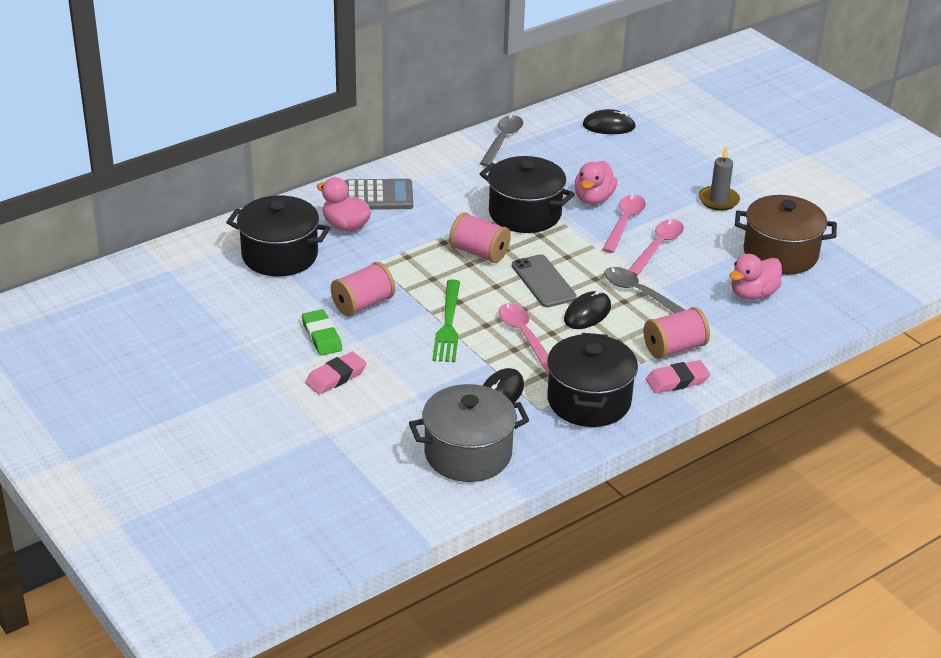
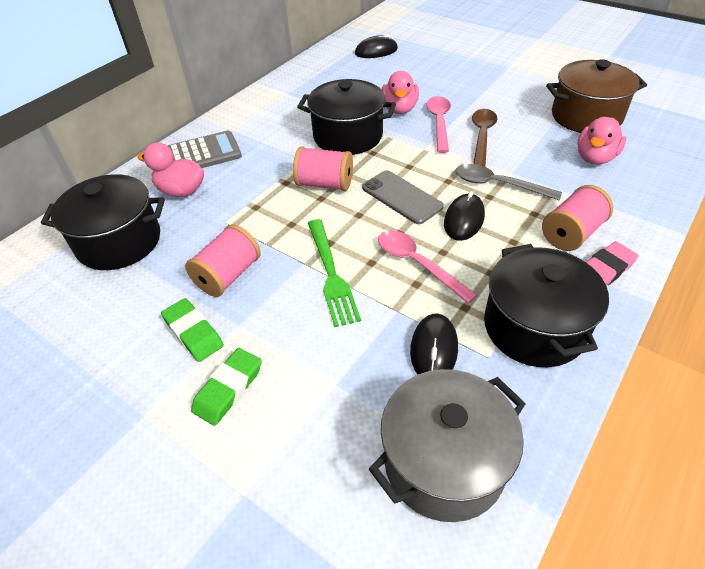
camera: 15 degrees left, 10 degrees up
pink eraser [305,351,367,395] -> green eraser [191,348,262,426]
grey spoon [480,115,523,167] -> none
pink spoon [629,219,684,276] -> brown spoon [472,109,497,167]
grey candle [698,146,740,211] -> none

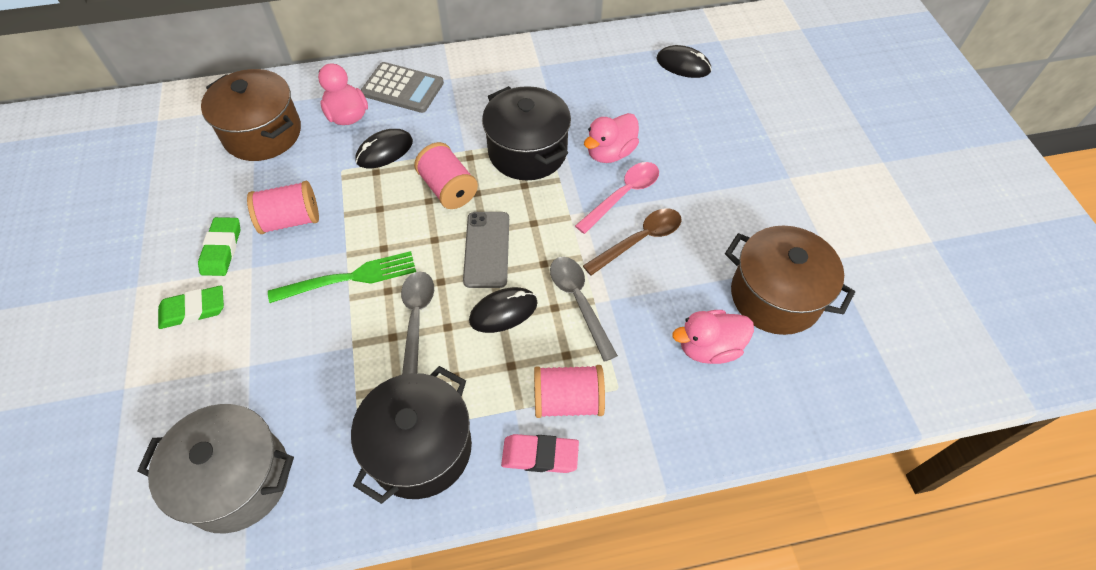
camera: 40 degrees right, 10 degrees up
black pot [41,174,165,270] -> brown pot [201,69,301,161]
green fork [308,219,361,327] -> green fork turned 135 degrees counterclockwise [268,251,416,303]
pink spoon [378,230,477,303] -> grey spoon [401,272,434,375]
black mouse [410,313,458,374] -> black mouse moved to [355,129,413,168]

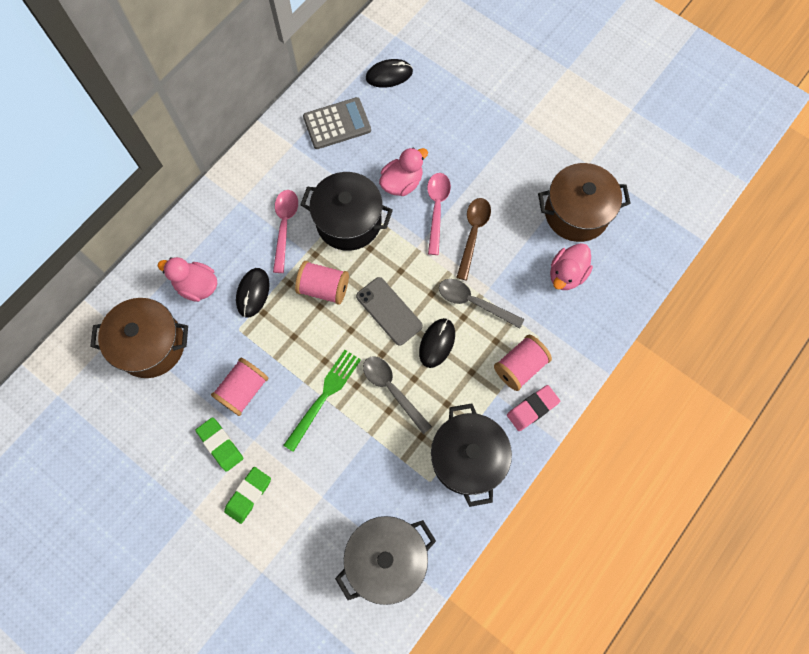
camera: 40 degrees left, 15 degrees up
grey calculator [361,62,444,113] -> grey calculator moved to [303,97,371,149]
pink duck [584,113,639,163] -> pink duck turned 135 degrees counterclockwise [379,147,428,196]
none -> pink spoon [273,190,298,273]

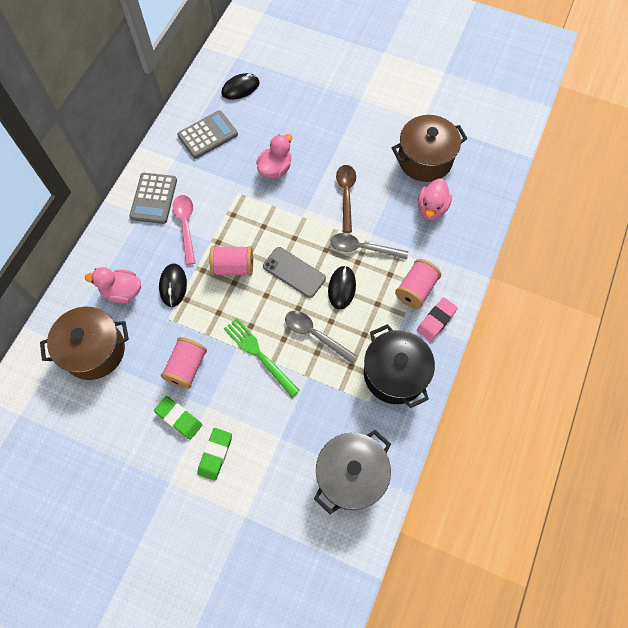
camera: 15 degrees left, 5 degrees down
green fork [283,350,361,452] -> green fork turned 60 degrees counterclockwise [224,318,300,397]
black pot [300,172,393,251] -> none
pink spoon [427,173,451,255] -> none
none -> grey calculator [129,173,177,224]

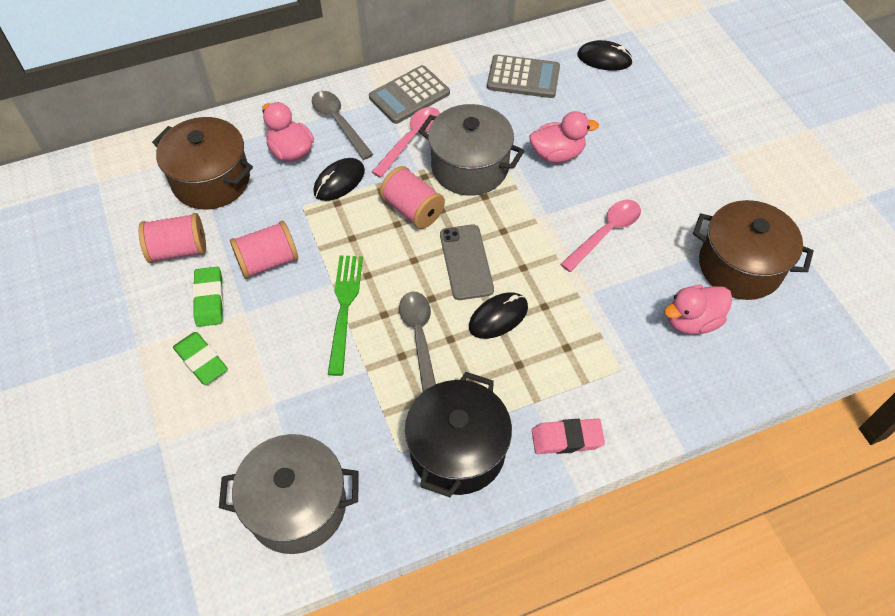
camera: 45 degrees right, 10 degrees down
green eraser [198,428,232,481] -> green eraser turned 75 degrees clockwise [173,332,228,385]
grey spoon [330,233,408,260] -> grey spoon moved to [312,91,373,160]
brown spoon [336,165,356,233] -> pink spoon [560,200,641,272]
pink spool [395,259,441,309] -> pink spool moved to [138,213,206,263]
none -> grey pot [418,104,524,196]

